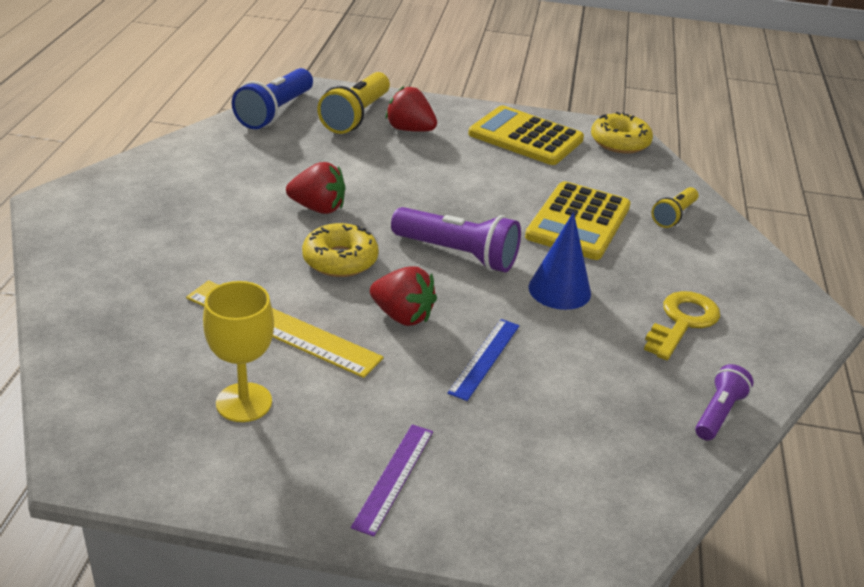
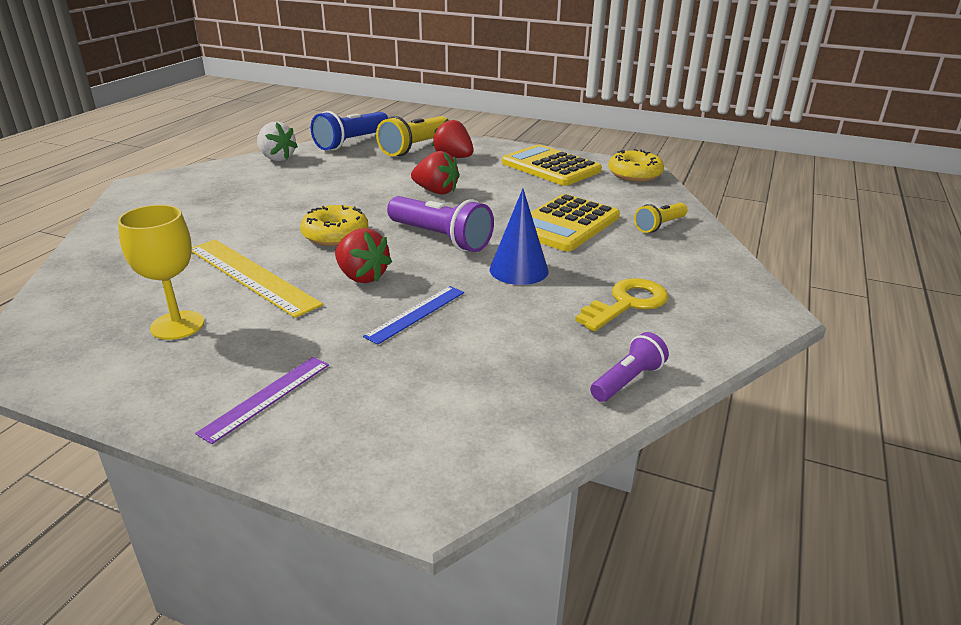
camera: 15 degrees right, 5 degrees down
red strawberry [286,162,345,214] -> red strawberry moved to [411,151,460,195]
none -> white strawberry [257,122,298,161]

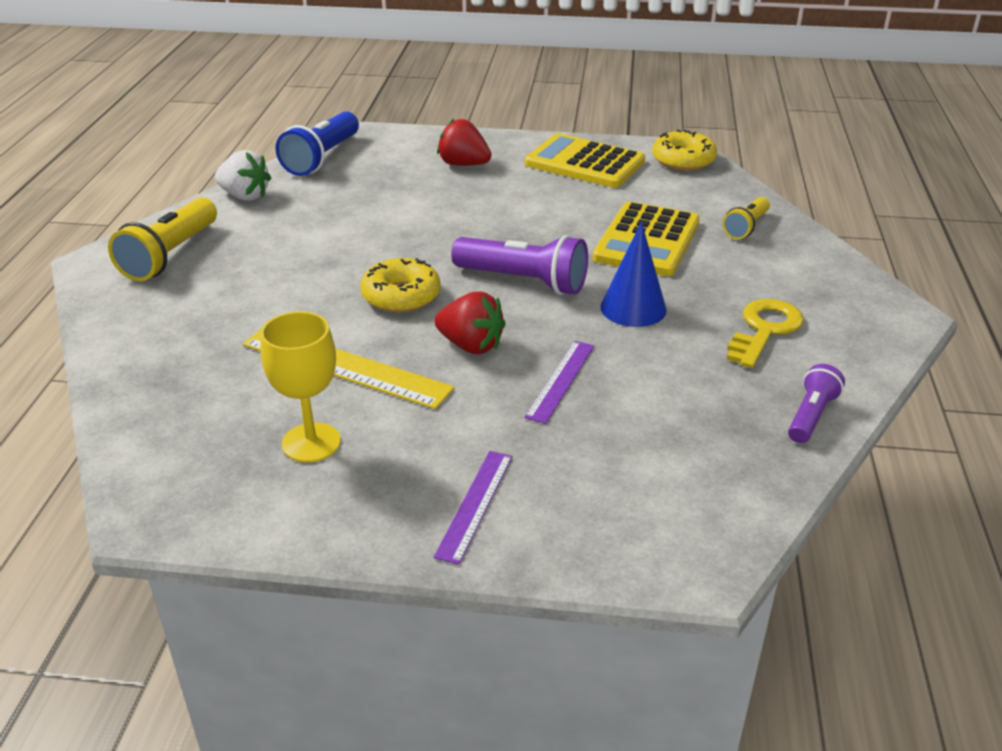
camera: 15 degrees left, 5 degrees up
blue ruler [363,286,464,345] -> purple ruler [524,341,594,424]
yellow flashlight [376,116,447,156] -> yellow flashlight moved to [108,197,217,281]
red strawberry [411,151,460,195] -> none

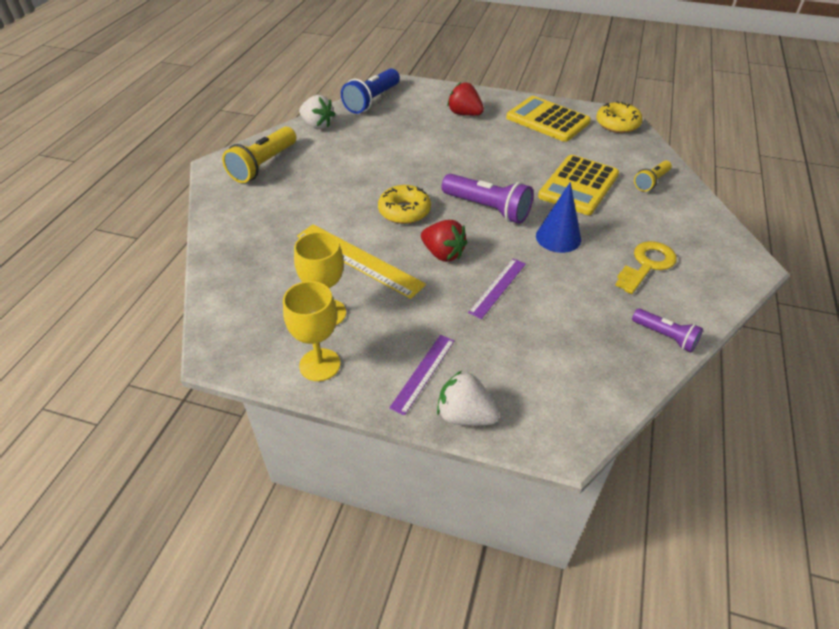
camera: 10 degrees right, 10 degrees up
purple flashlight [788,364,845,443] -> purple flashlight turned 90 degrees clockwise [632,308,703,352]
none -> yellow goblet [283,281,340,381]
none -> white strawberry [437,371,500,426]

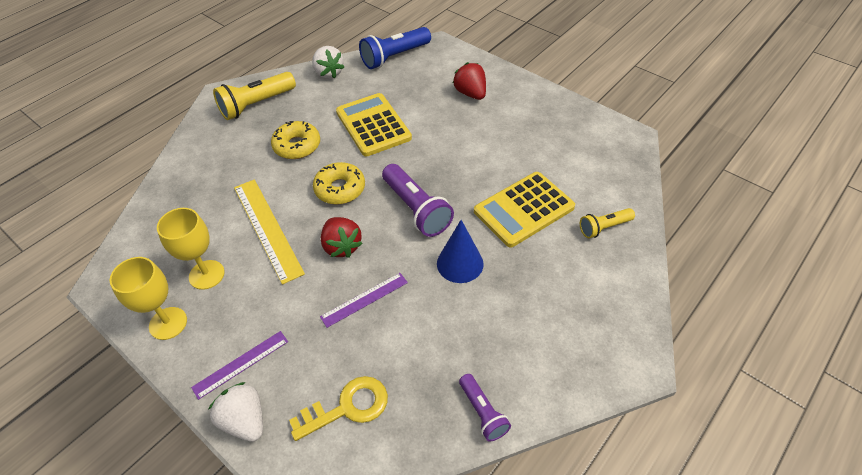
camera: 25 degrees right, 5 degrees up
yellow calculator [506,96,591,142] -> yellow calculator moved to [336,93,412,156]
yellow donut [596,101,643,133] -> yellow donut moved to [271,121,320,159]
yellow key [615,241,677,294] -> yellow key moved to [289,376,388,441]

